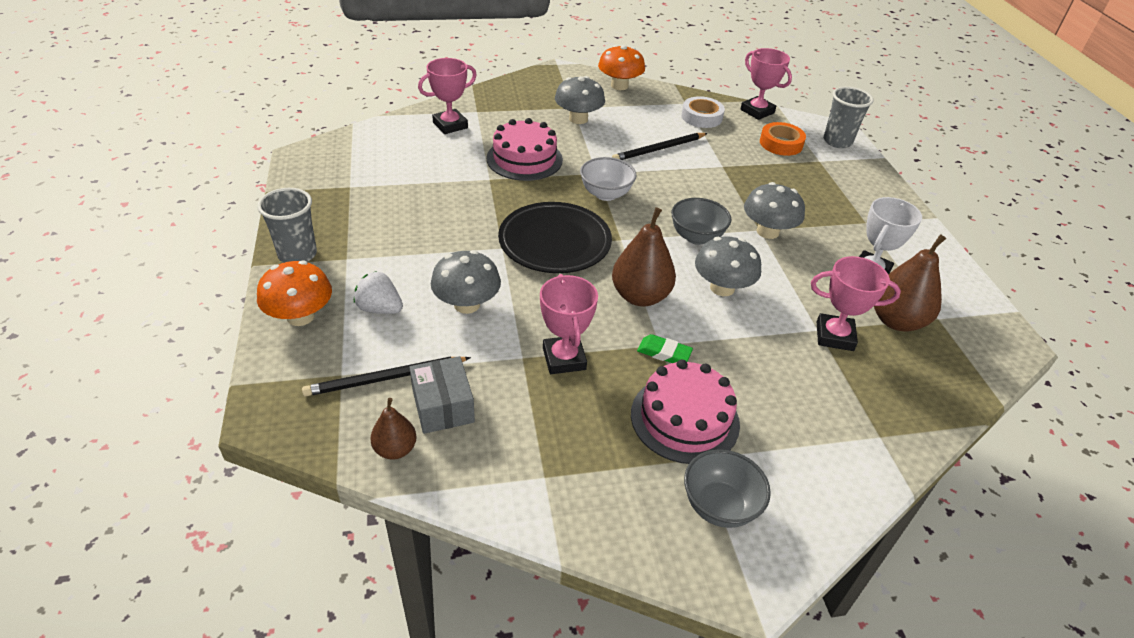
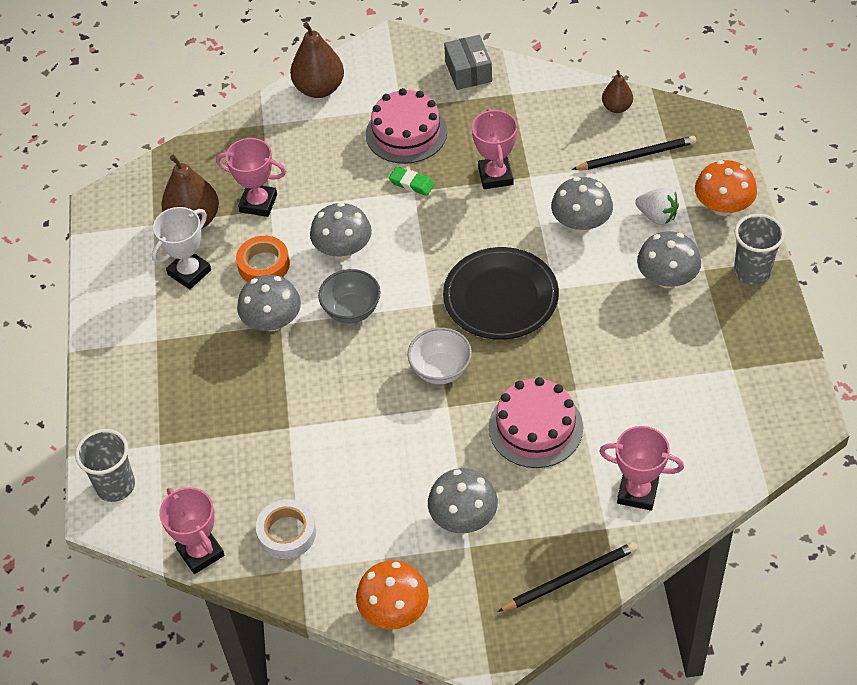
camera: 170 degrees left, 10 degrees up
grey box [409,356,475,434] -> grey box moved to [444,35,492,90]
pink trophy [418,58,477,134] -> pink trophy turned 45 degrees clockwise [599,426,684,511]
black pencil [612,133,708,160] -> black pencil moved to [497,542,637,612]
brown pear [612,207,676,306] -> brown pear moved to [290,22,344,98]
grey bowl [684,449,771,528] -> none
orange tape [760,122,806,156] -> orange tape moved to [236,236,290,282]
none -> grey mushroom [637,231,701,288]

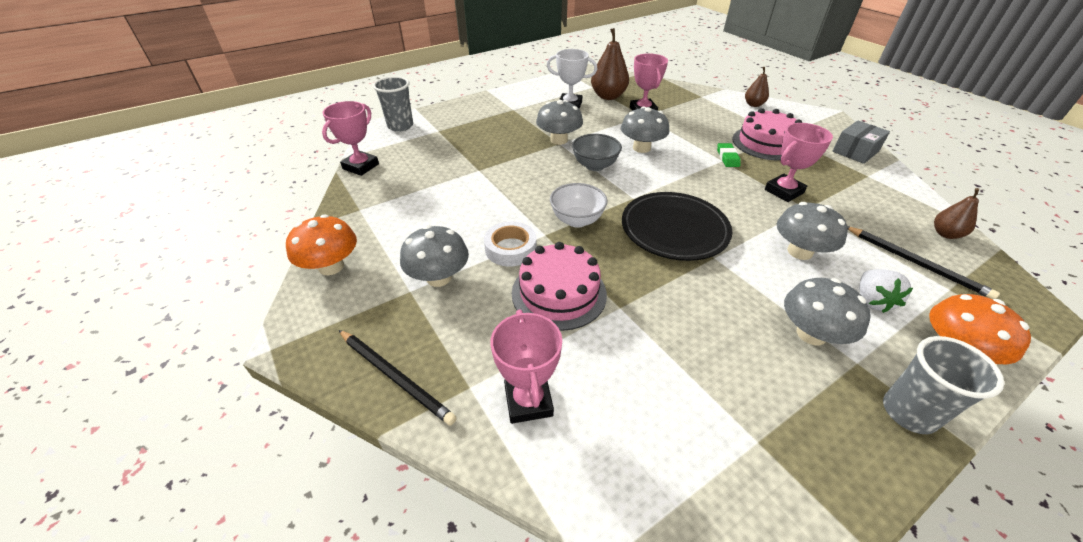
camera: 60 degrees right, 10 degrees down
orange tape [236,236,290,282] -> none
white tape [256,499,316,559] -> white tape moved to [484,221,537,266]
brown pear [290,22,344,98] -> brown pear [745,67,769,107], size x0.57

